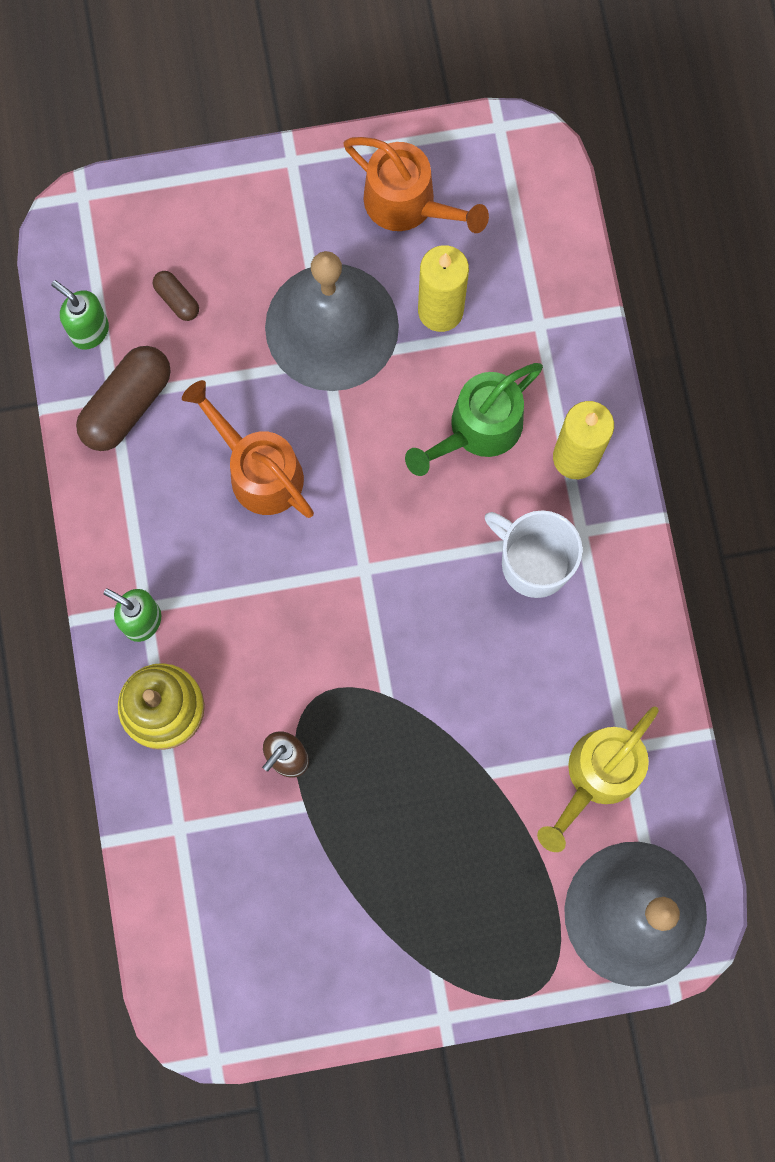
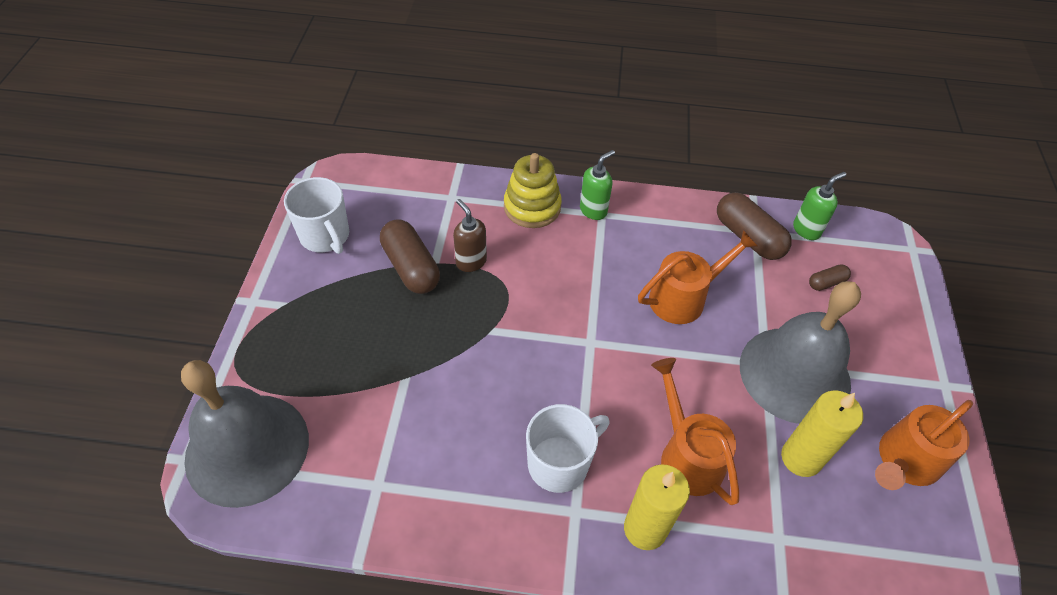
camera: 105 degrees right, 25 degrees down
green watering can [405,363,543,476] -> orange watering can [651,358,739,505]
yellow watering can [537,706,659,852] -> none
none -> white mug [284,177,349,254]
none -> brown capsule [380,220,440,294]

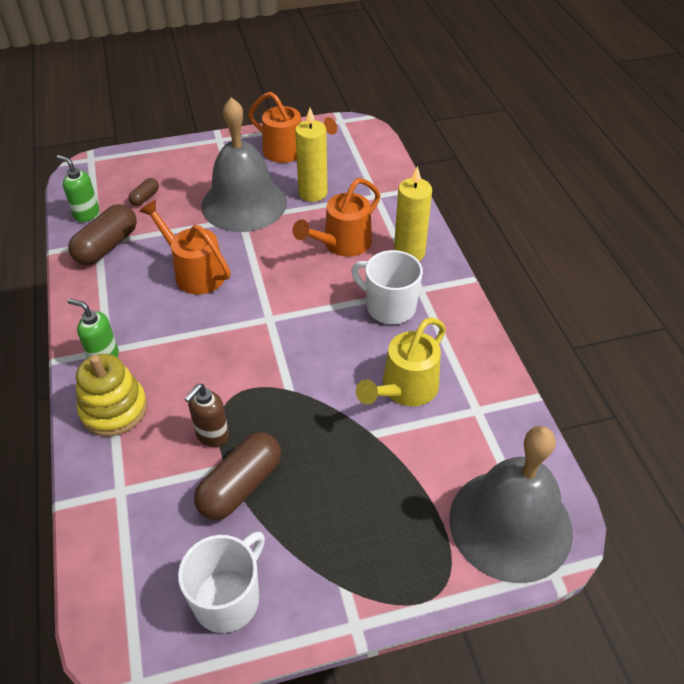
camera: 110 degrees left, 5 degrees down
brown capsule [809,264,851,291] -> brown capsule turned 75 degrees clockwise [128,178,159,206]
none -> yellow watering can [356,317,446,406]

